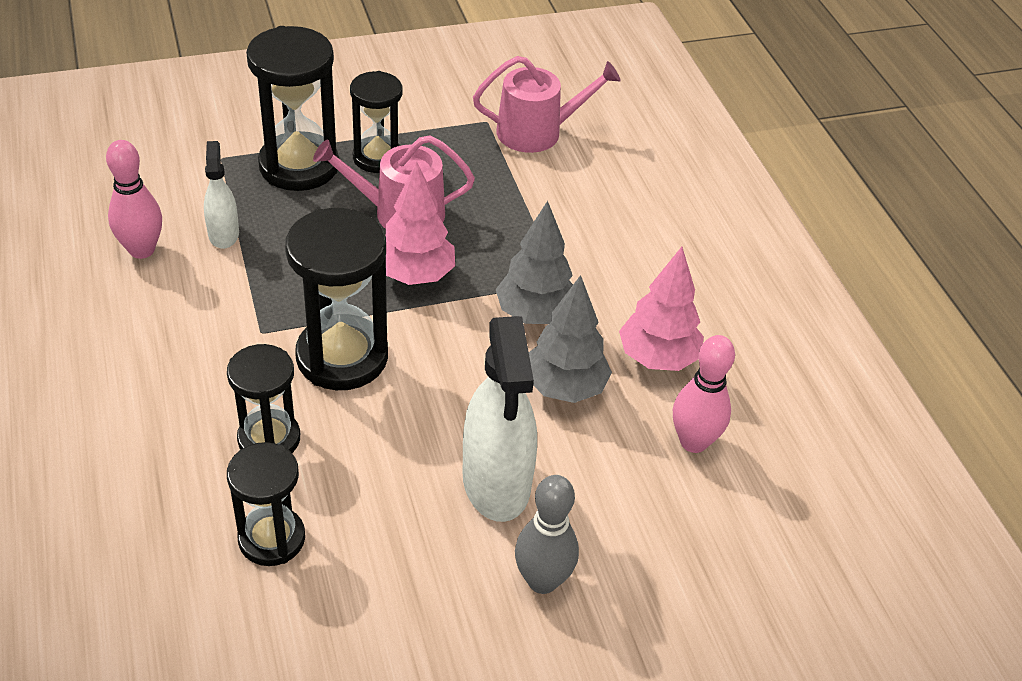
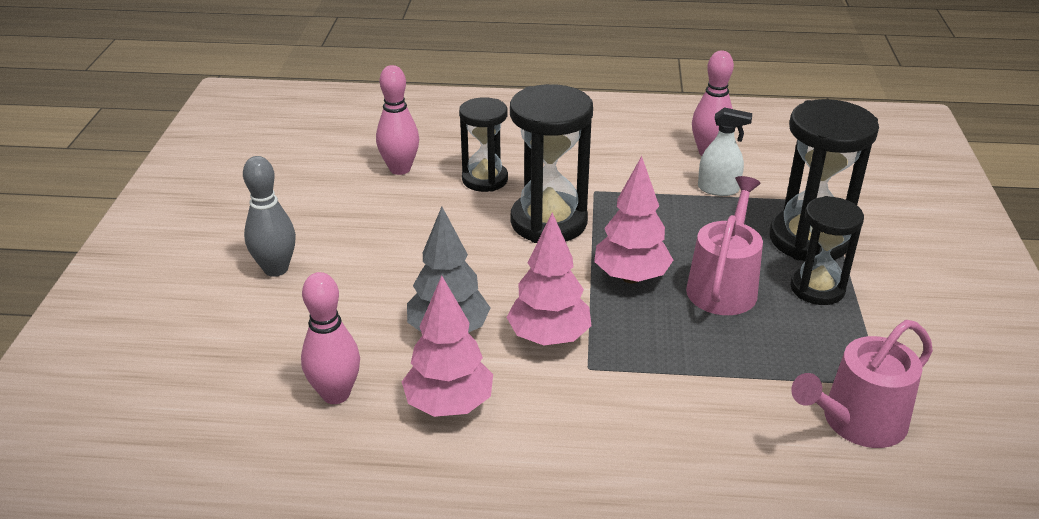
camera: 115 degrees right, 10 degrees down
black hourglass [227,442,305,566] -> pink bowling pin [376,65,419,175]
white spray bottle [463,316,537,522] -> none
pink watering can [473,56,621,153] -> pink watering can turned 45 degrees clockwise [791,320,933,448]
grey tree [496,201,573,324] -> pink tree [506,212,592,345]

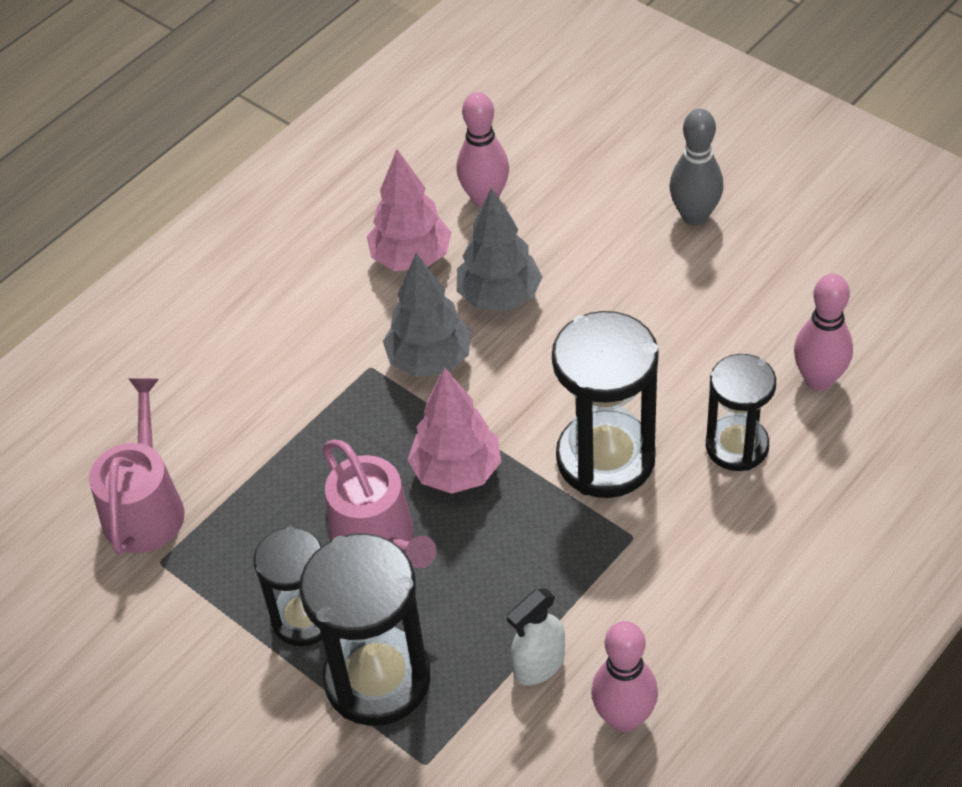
camera: 130 degrees right, 15 degrees up
pink tree [506,212,592,345] -> grey tree [383,253,471,377]

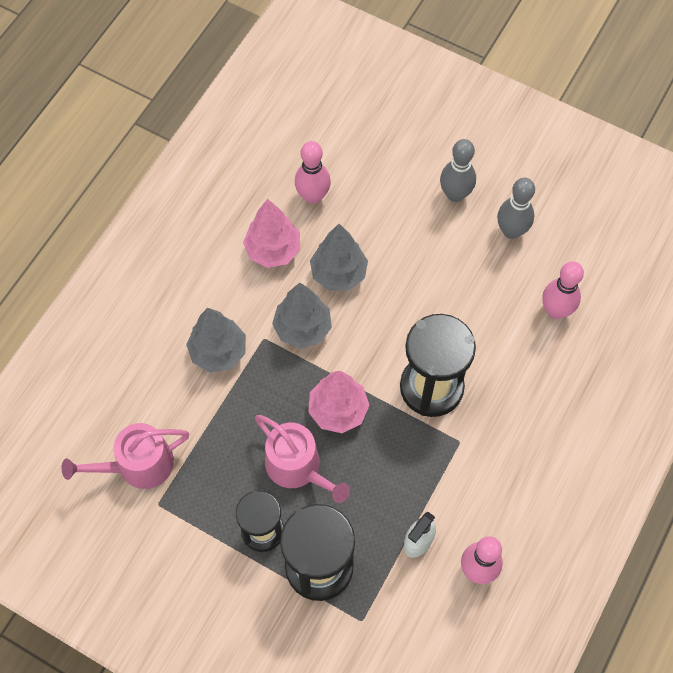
camera: 15 degrees left, 15 degrees up
pink watering can [89,378,185,555] -> pink watering can turned 105 degrees counterclockwise [61,423,189,489]
black hourglass [706,354,776,471] -> none
none -> grey tree [186,308,246,373]
none -> grey bowling pin [497,178,535,239]

